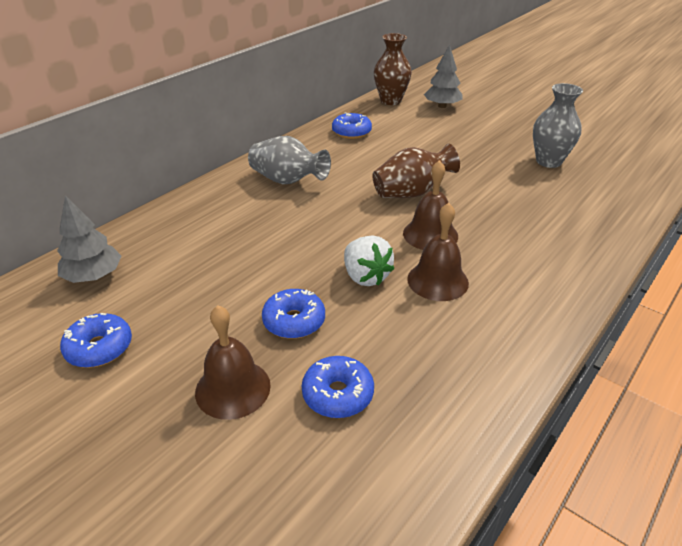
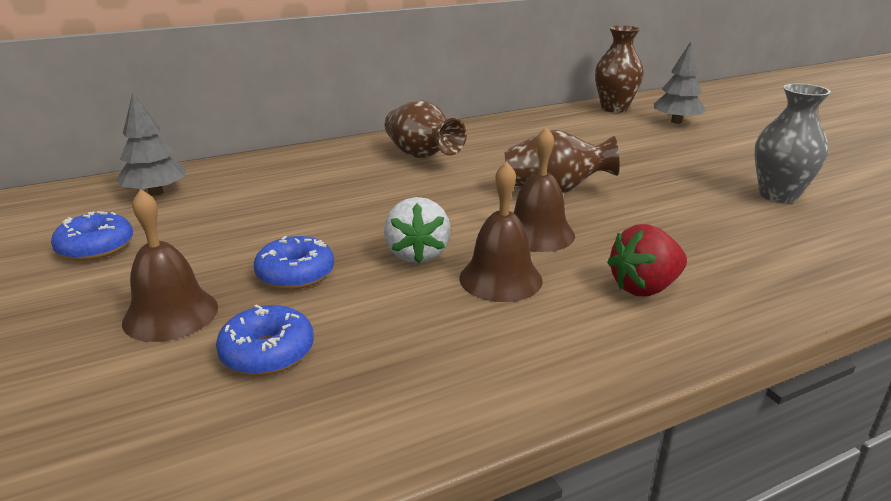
camera: 25 degrees right, 10 degrees down
grey vase [248,136,331,184] -> brown vase [385,101,467,158]
blue donut [332,113,372,139] -> none
none -> red strawberry [607,224,687,296]

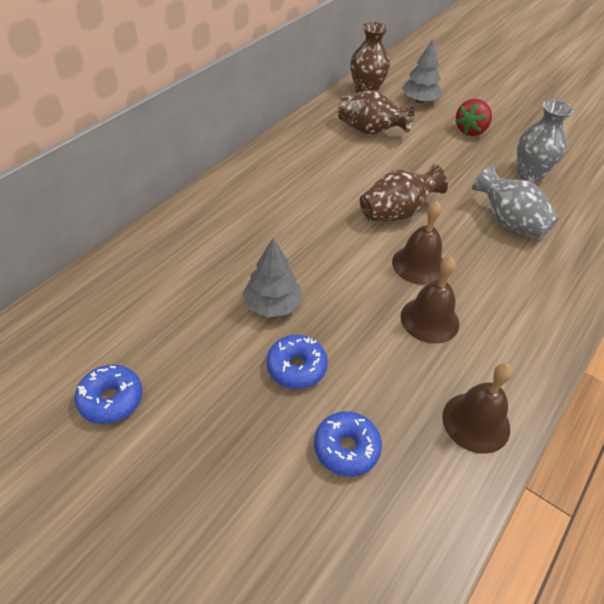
camera: 30 degrees left, 20 degrees up
grey tree [116,93,186,196] -> grey tree moved to [242,238,302,317]
brown bell [122,189,218,342] -> brown bell moved to [442,363,513,454]
white strawberry [384,197,451,263] -> none
brown vase [385,101,467,158] -> brown vase moved to [338,90,415,135]
red strawberry [607,224,687,296] -> red strawberry moved to [455,99,492,136]
none -> grey vase [472,165,559,240]

